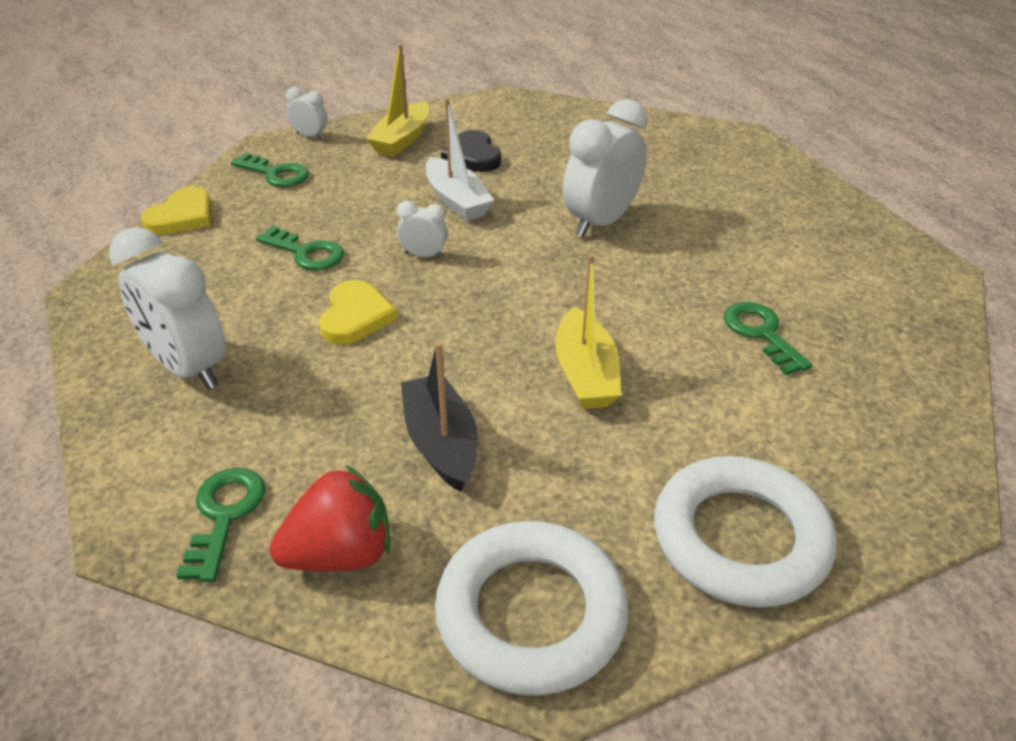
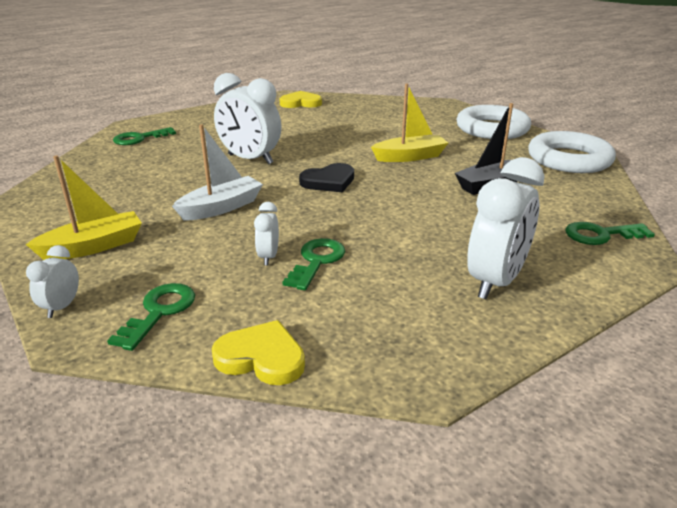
camera: 100 degrees left, 10 degrees down
red strawberry [270,465,390,572] -> none
yellow heart [319,280,397,345] -> yellow heart moved to [279,91,322,108]
yellow boat [366,44,429,157] -> yellow boat turned 45 degrees counterclockwise [26,155,142,260]
white clock [397,201,448,258] -> white clock moved to [254,202,279,265]
black heart [441,130,501,172] -> black heart moved to [299,163,354,192]
green key [724,302,813,375] -> green key moved to [113,127,176,145]

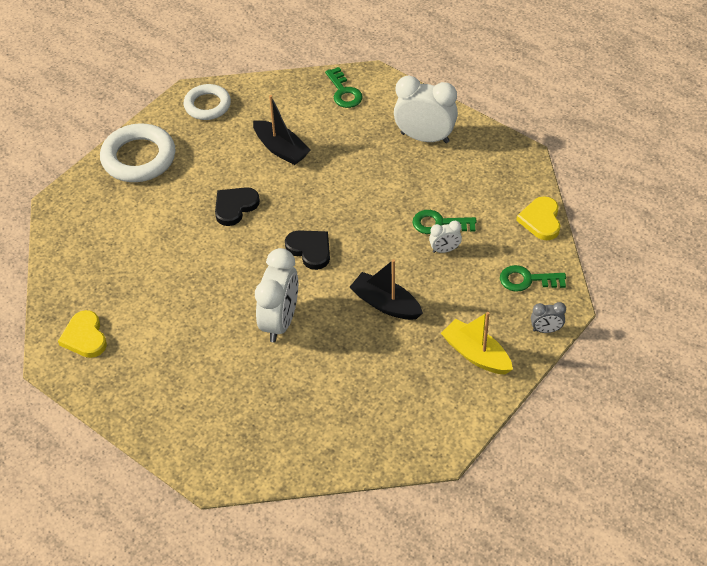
camera: 105 degrees left, 20 degrees up
white clock [26,245,79,318] -> grey clock [531,302,566,333]
green key [113,127,176,145] -> none
white boat [172,124,263,221] -> black boat [350,259,423,320]
yellow boat [371,83,448,162] -> black heart [215,187,260,226]
white ring [528,131,616,173] -> white ring [184,84,231,120], size x0.65

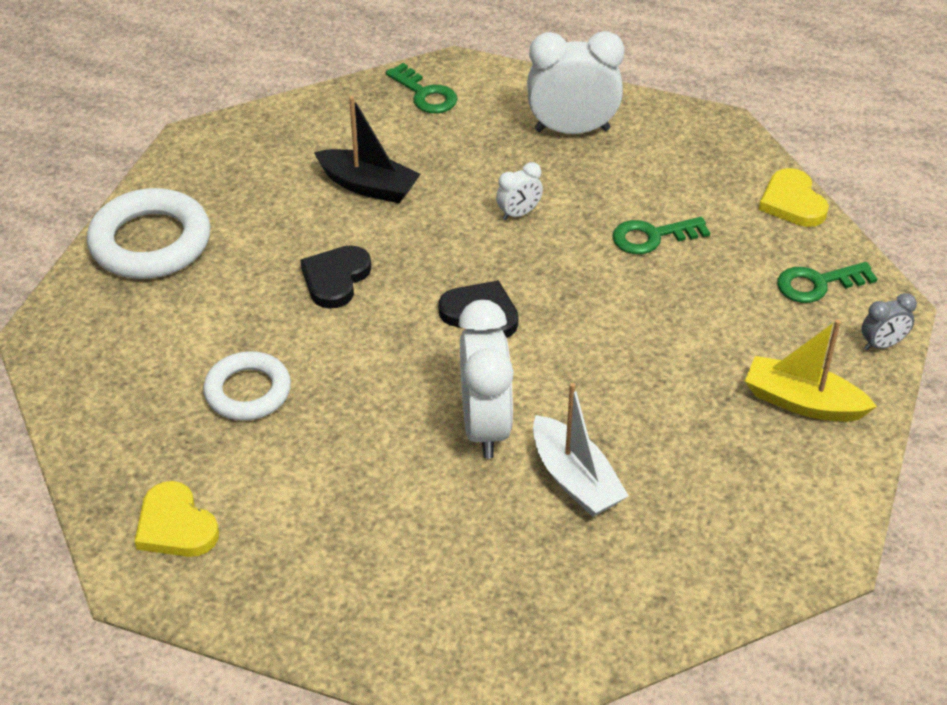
camera: 20 degrees left, 5 degrees down
white ring [184,84,231,120] -> white ring moved to [203,351,291,421]
black boat [350,259,423,320] -> none
white clock [429,221,462,253] -> white clock moved to [496,162,543,220]
none -> white boat [533,383,629,517]

